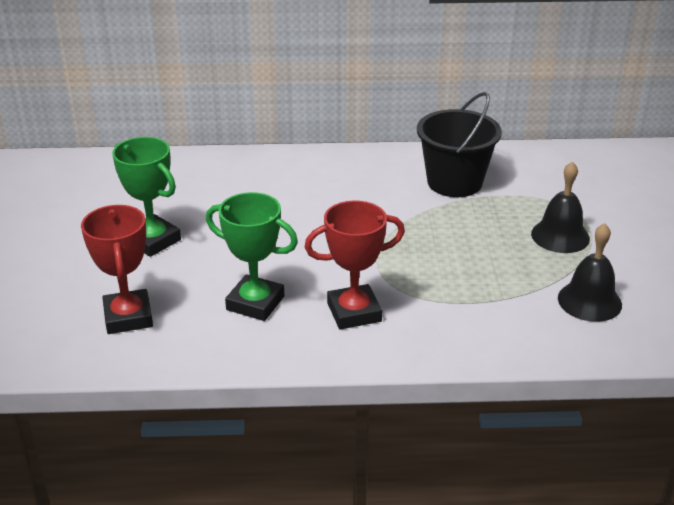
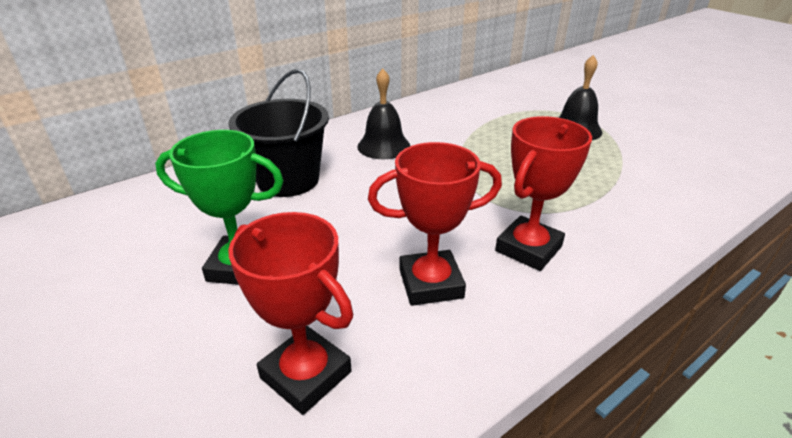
camera: 35 degrees left, 0 degrees up
green trophy [206,192,298,321] -> red trophy [368,142,502,306]
black bucket [417,92,502,197] -> black bucket moved to [228,69,329,197]
black bell [558,223,622,322] -> black bell moved to [357,68,410,159]

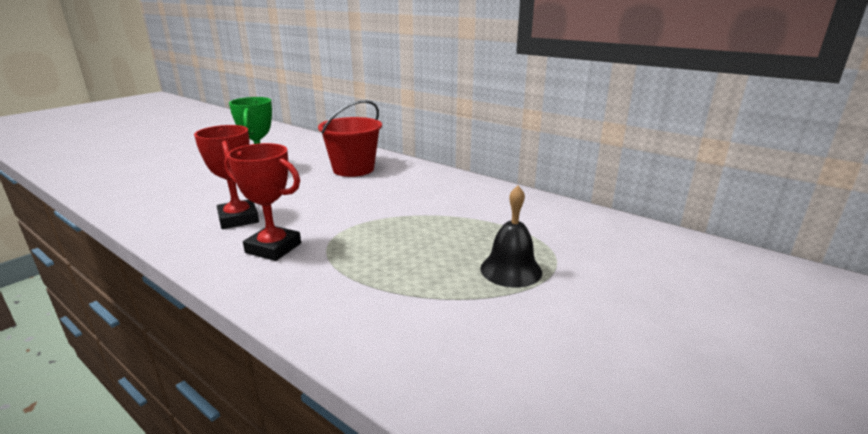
camera: 75 degrees right, 10 degrees down
black bucket [228,69,329,197] -> red bucket [318,100,382,177]
red trophy [228,212,353,415] -> none
black bell [357,68,410,159] -> none

